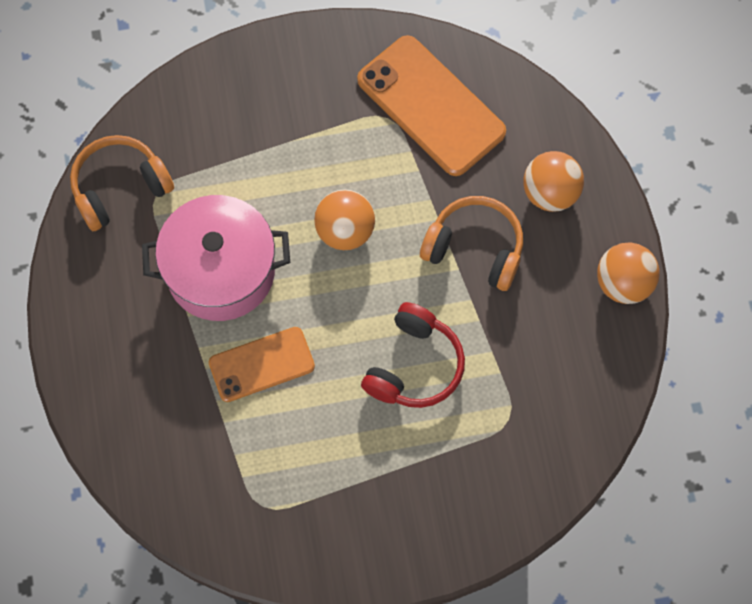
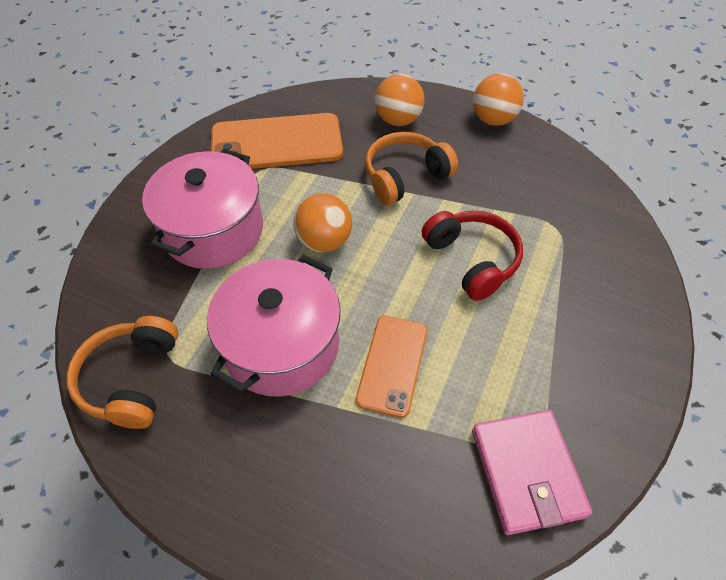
camera: 55 degrees left, 15 degrees down
none -> pink pot [142,149,263,269]
none -> pink wallet [472,410,592,535]

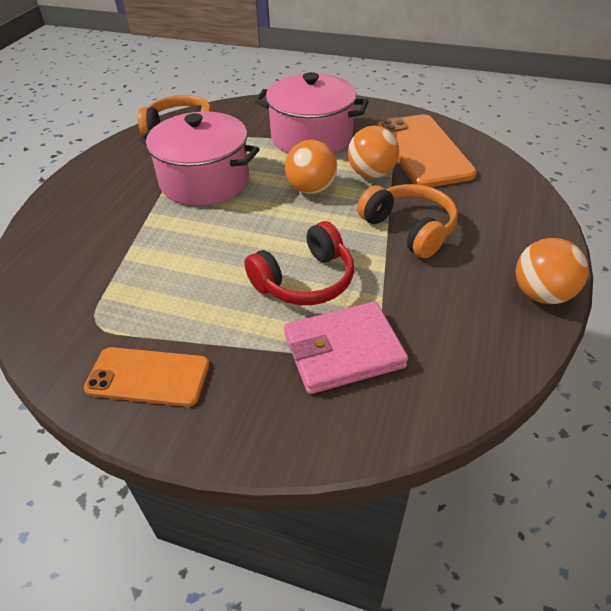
camera: 85 degrees right, 10 degrees down
orange phone [356,316,427,418] -> orange phone moved to [84,347,209,407]
orange ball [375,74,425,126] -> orange ball moved to [348,126,399,179]
pink wallet [472,410,592,535] -> pink wallet moved to [284,302,408,394]

